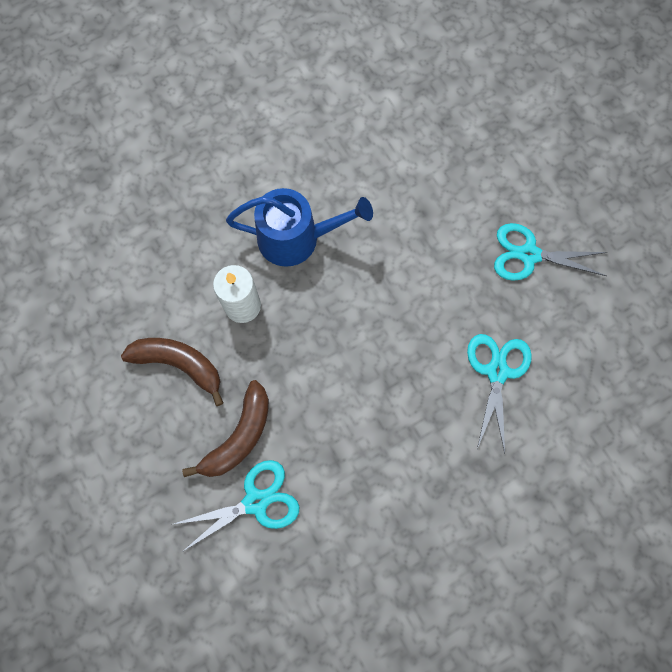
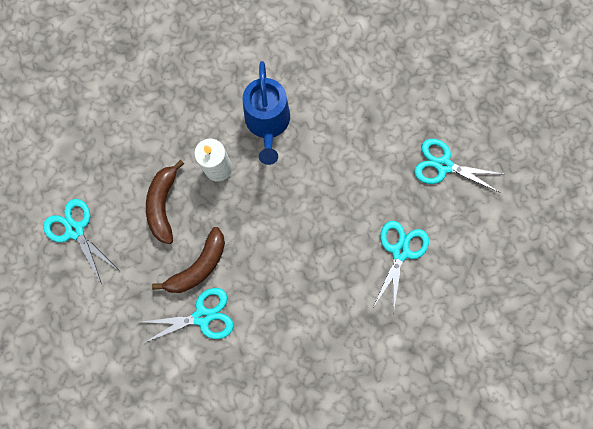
camera: 10 degrees right, 5 degrees up
brown banana [121,338,223,406] -> brown banana turned 120 degrees counterclockwise [146,160,184,244]
blue watering can [226,188,373,267] -> blue watering can turned 75 degrees clockwise [243,61,290,165]
none -> turquoise scissors [43,199,118,284]

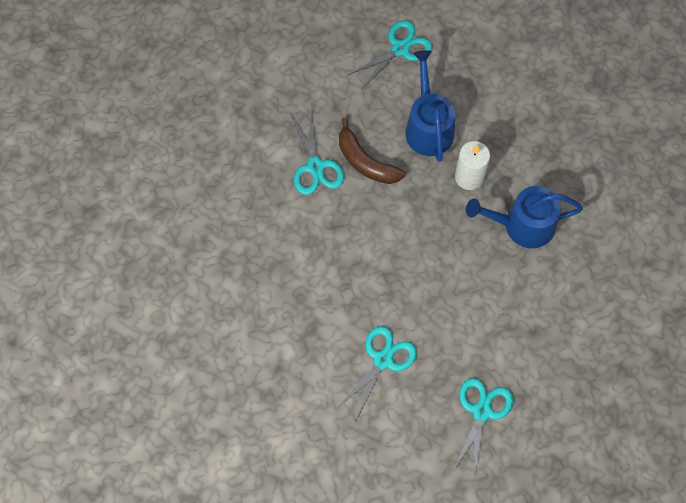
camera: 90 degrees right, 10 degrees down
brown banana [146,160,184,244] -> blue watering can [405,50,455,162]
turquoise scissors [373,221,429,315] -> turquoise scissors turned 75 degrees counterclockwise [337,326,417,420]

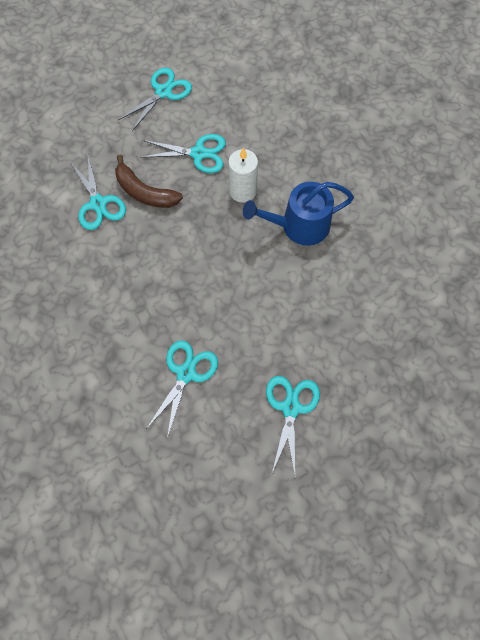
camera: 10 degrees left, 0 degrees up
blue watering can [405,50,455,162] -> turquoise scissors [140,134,226,173]

